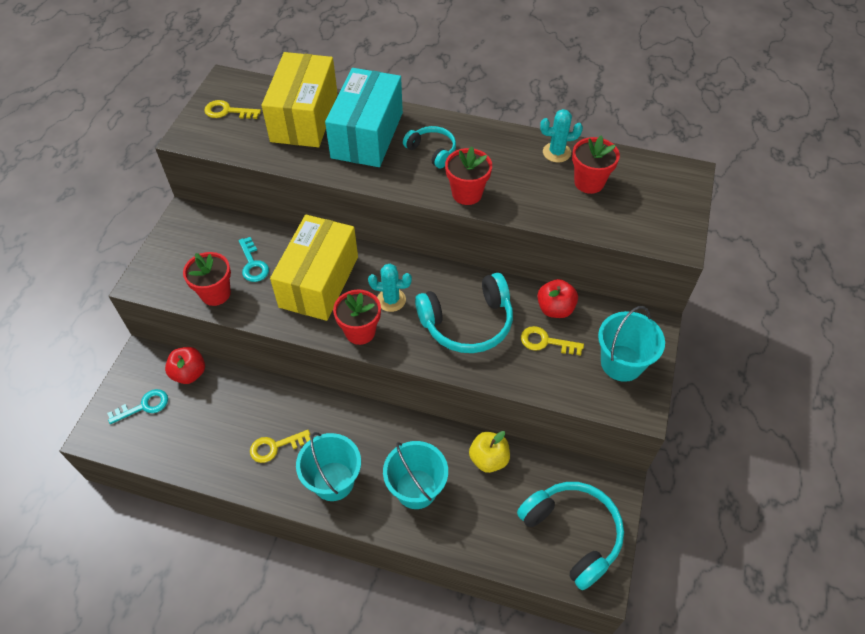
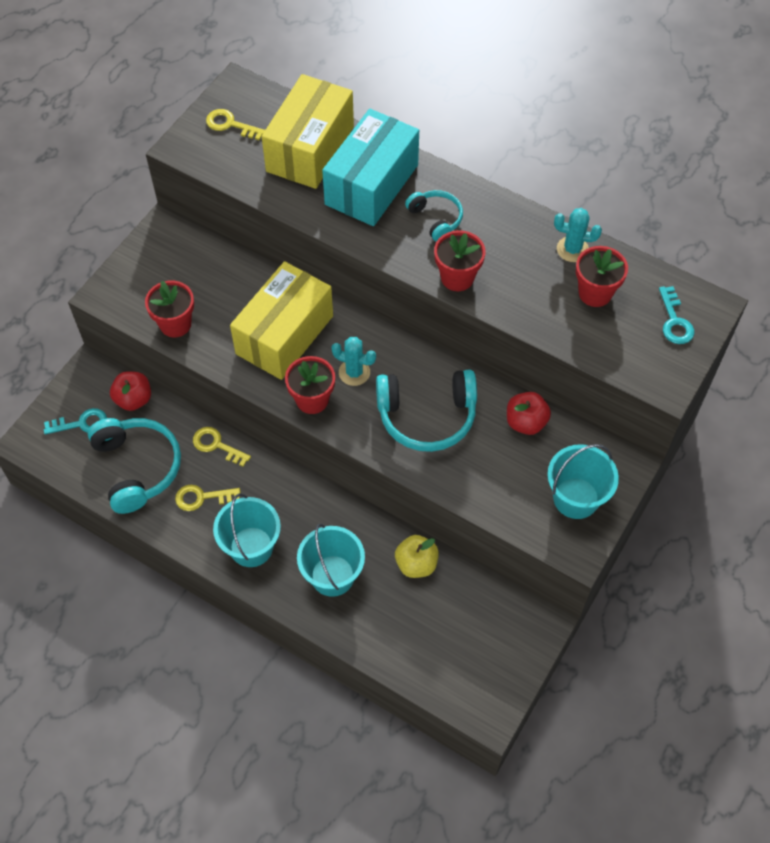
camera: 15 degrees right, 5 degrees up
turquoise key [239,237,269,282] -> turquoise key moved to [659,286,694,344]
turquoise headphones [517,482,624,590] -> turquoise headphones moved to [88,418,181,514]
yellow key [521,326,584,356] -> yellow key moved to [193,427,251,467]

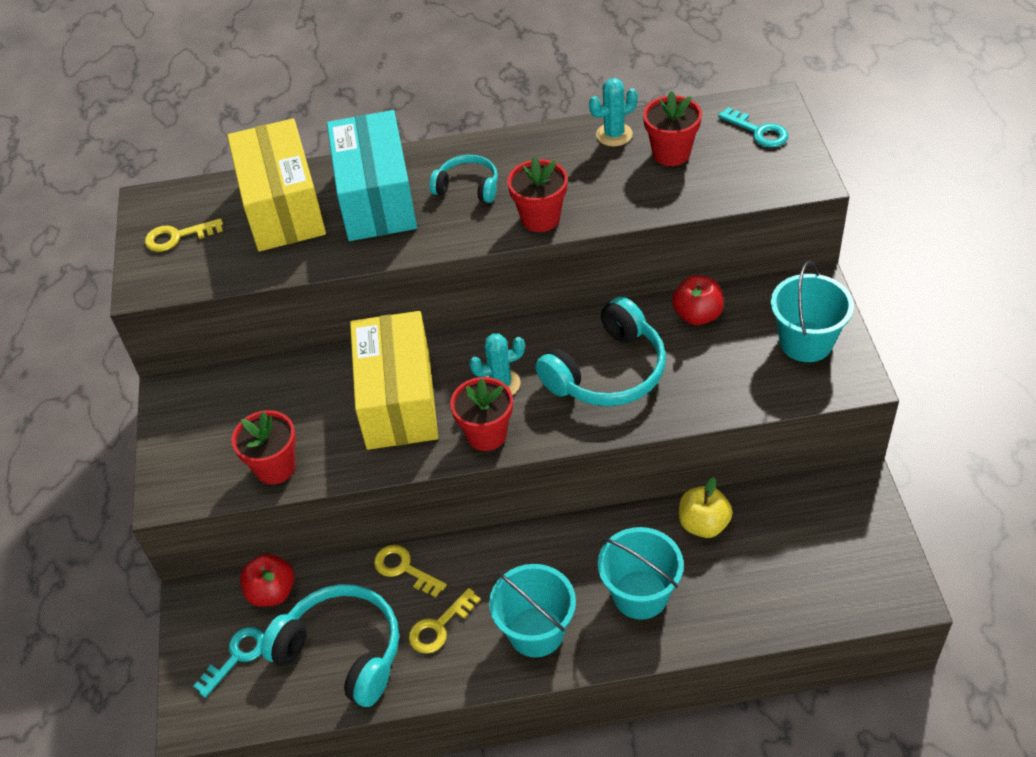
camera: 35 degrees left, 10 degrees down
yellow key [193,427,251,467] -> yellow key turned 45 degrees clockwise [374,544,447,598]

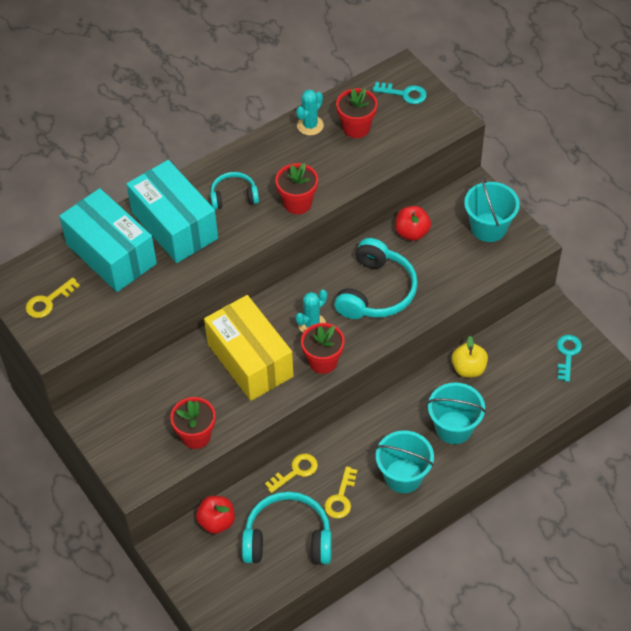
camera: 30 degrees left, 5 degrees up
turquoise key [193,627,264,698] -> turquoise key moved to [557,335,582,382]
yellow box [227,118,326,251] -> turquoise box [59,188,157,292]
yellow key [374,544,447,598] -> yellow key turned 135 degrees clockwise [265,454,318,493]

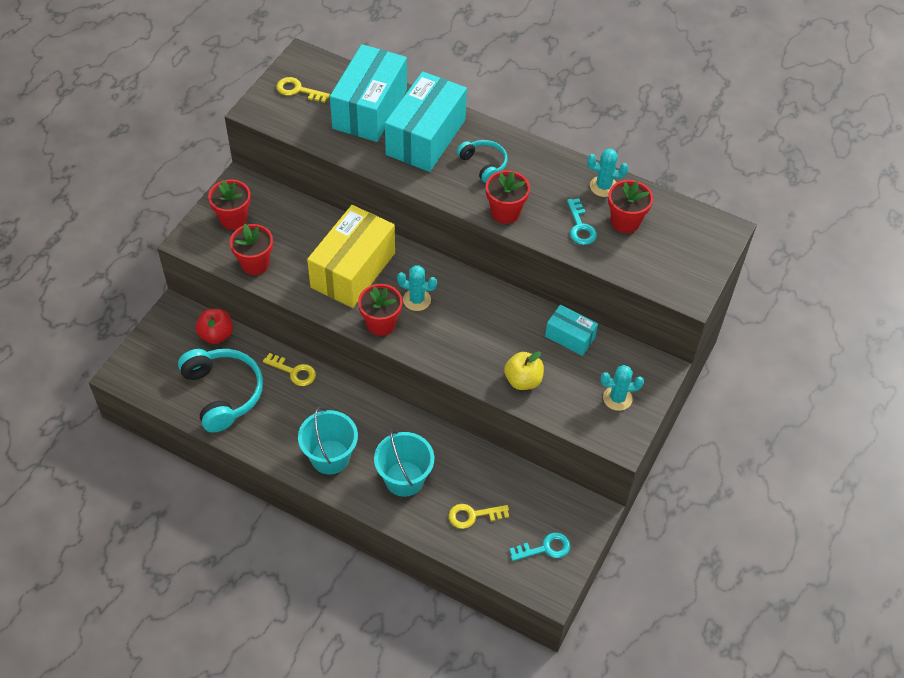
camera: 60 degrees right, 0 degrees up
yellow key [324,466,357,519] -> yellow key moved to [449,504,509,529]
turquoise headphones [334,238,418,319] -> none
turquoise key [372,82,427,104] -> turquoise key moved to [567,198,597,245]
red apple [395,206,431,241] -> turquoise box [545,304,598,356]
yellow apple [451,336,488,377] -> yellow apple moved to [504,351,544,390]
turquoise bucket [464,176,520,242] -> turquoise cactus [601,365,644,411]
none -> red flower pot [208,179,251,230]

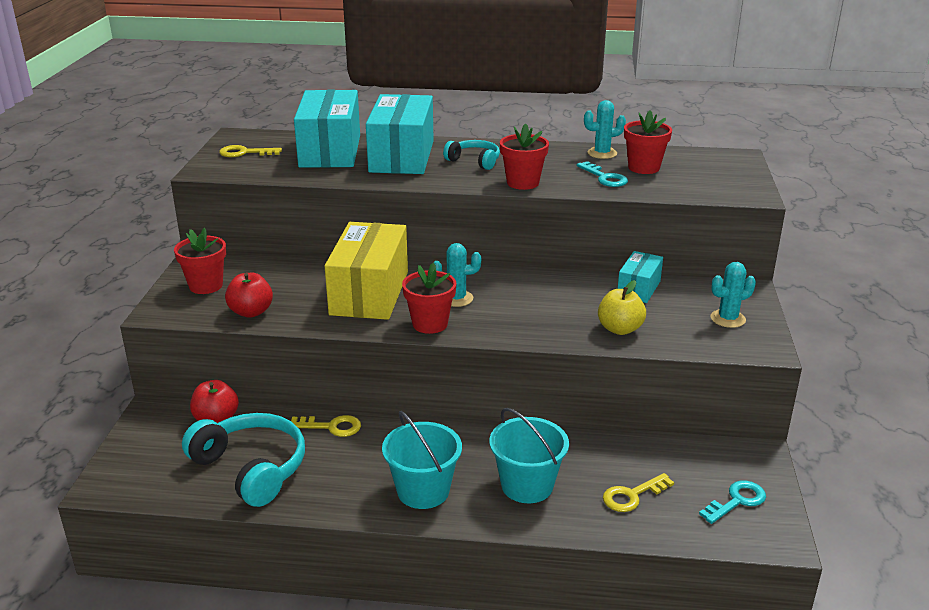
camera: 20 degrees left, 25 degrees down
red flower pot [230,224,273,275] -> red apple [225,273,273,317]
turquoise box [545,304,598,356] -> turquoise box turned 75 degrees counterclockwise [618,251,663,303]

